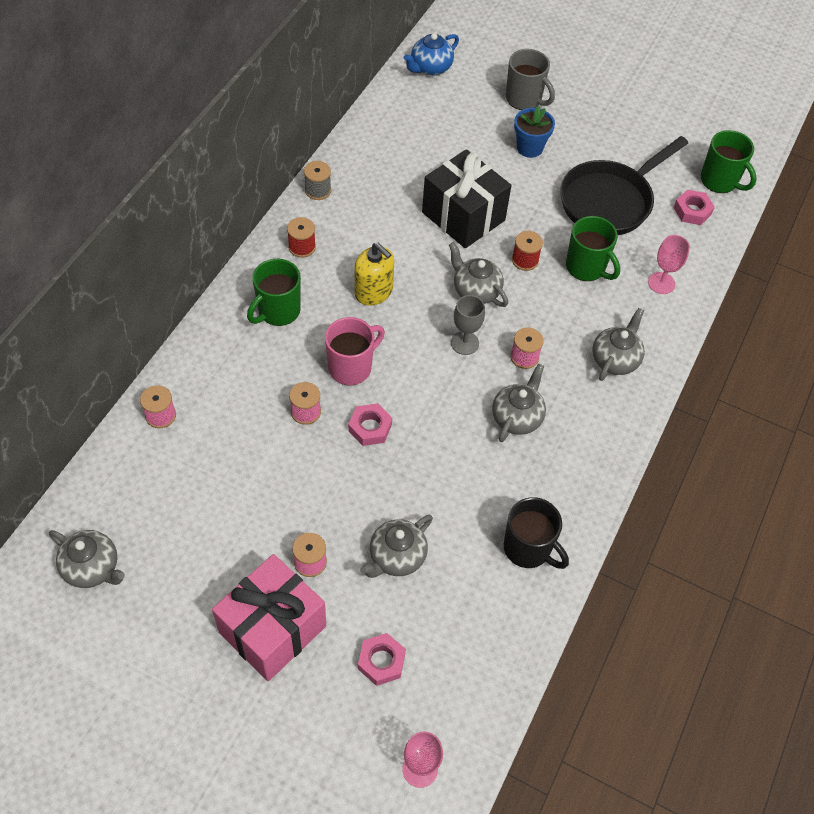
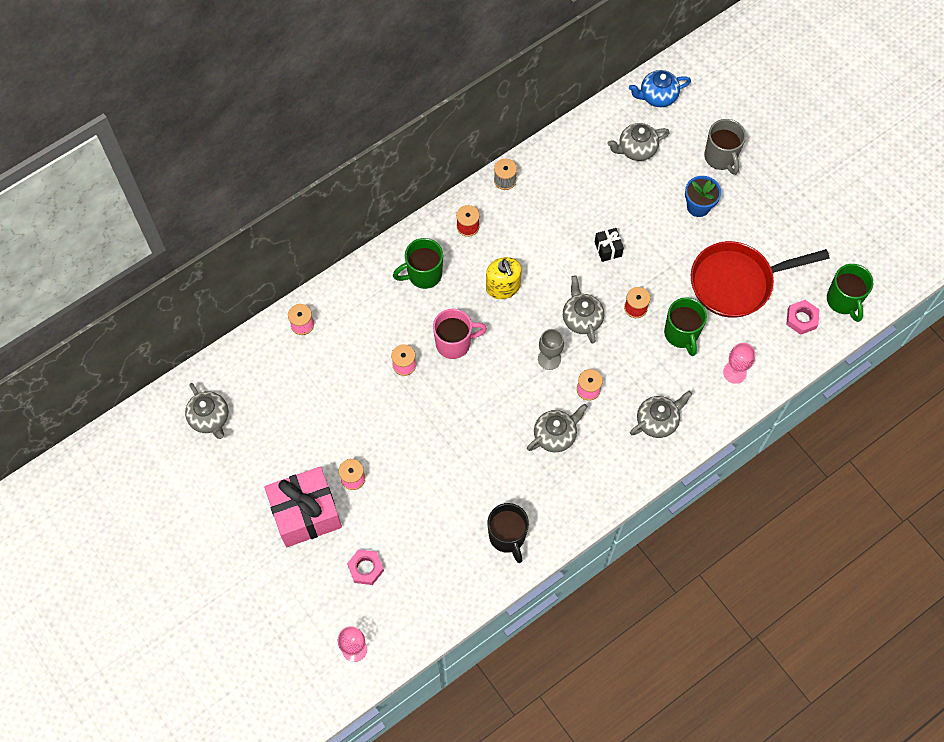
camera: 30 degrees right, 10 degrees up
pink nut [348,403,392,446] -> none
grey teapot [360,515,433,578] -> grey teapot moved to [607,123,670,161]
black gift [422,149,512,248] -> black gift [595,228,624,262], size x0.43
black pan [560,136,688,235] -> red pan [691,241,830,318]

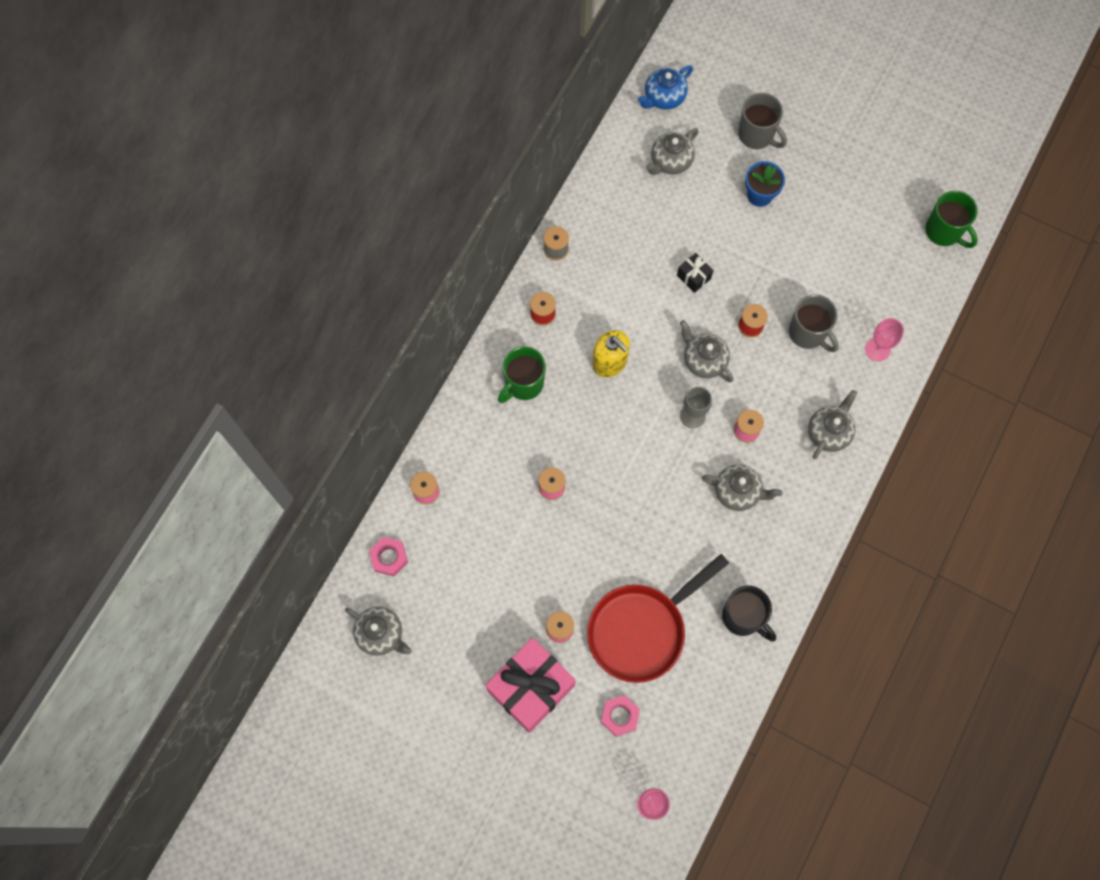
camera: 25 degrees left, 5 degrees up
pink mug [433,309,487,359] -> none
grey teapot [527,404,588,452] -> grey teapot turned 75 degrees clockwise [702,464,783,511]
green mug [664,297,707,356] -> grey mug [789,295,839,352]
red pan [691,241,830,318] -> red pan moved to [587,554,729,683]
pink nut [786,300,819,335] -> pink nut moved to [369,537,408,576]

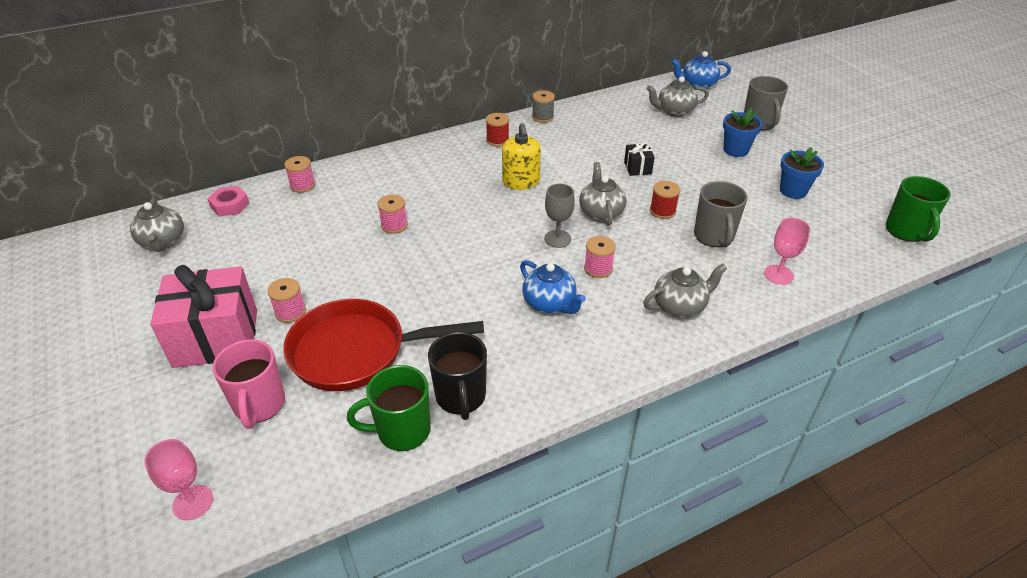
camera: 35 degrees right, 30 degrees down
green mug [498,346,546,403] -> green mug moved to [347,365,431,451]
pink nut [601,695,640,737] -> pink mug [212,339,285,429]
grey teapot [702,464,783,511] -> blue teapot [520,260,586,314]
none -> blue flower pot [780,147,824,199]

